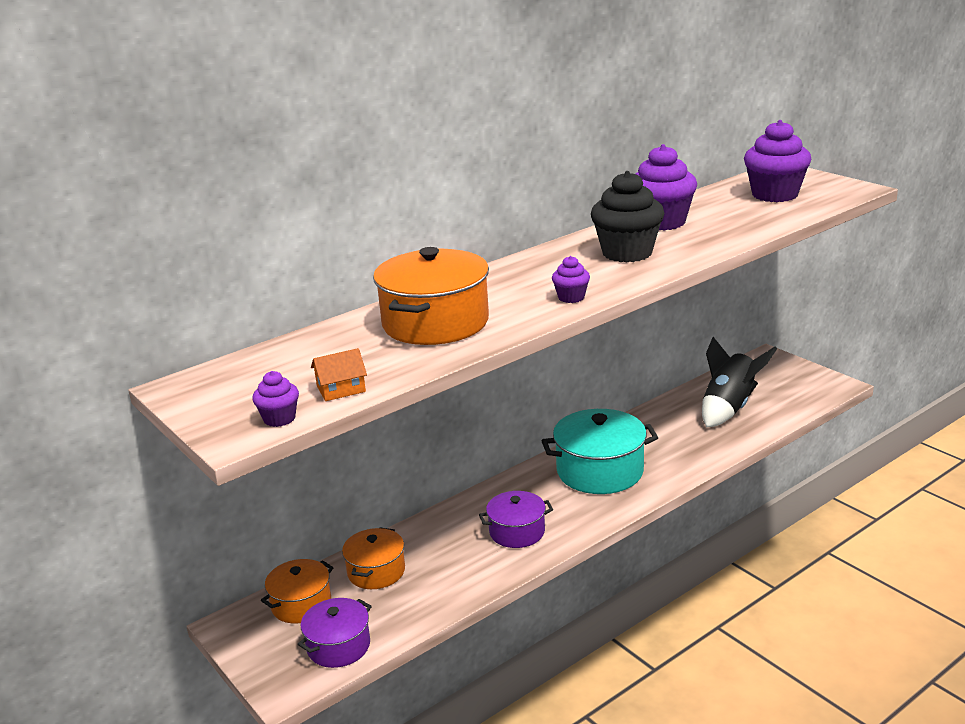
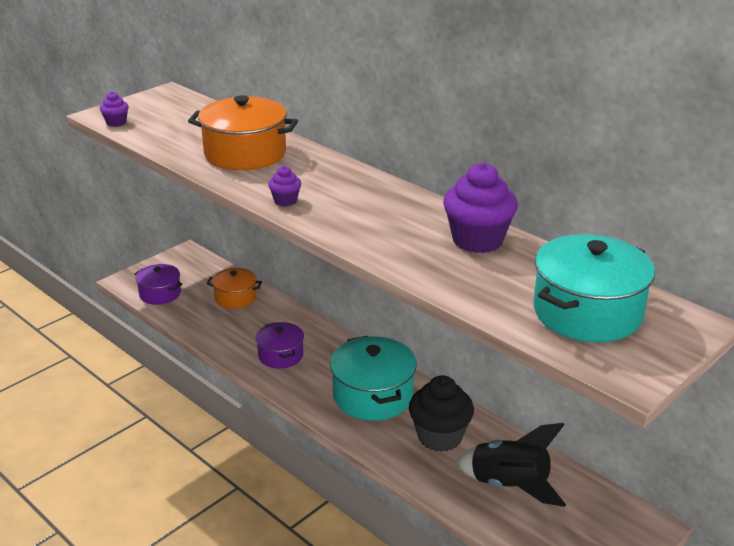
camera: 80 degrees right, 5 degrees up
orange pot [261,559,334,623] -> none
orange house [311,348,367,401] -> none
black cupcake [591,171,665,262] -> black cupcake moved to [409,375,474,452]
purple cupcake [744,120,811,202] -> turquoise pot [533,234,655,342]

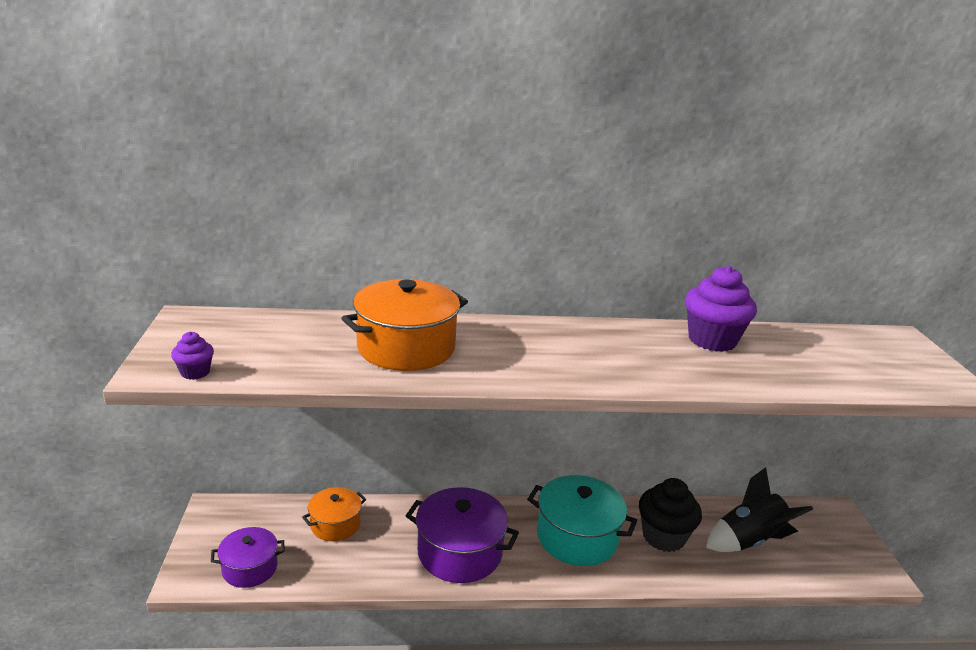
camera: 50 degrees left, 5 degrees down
purple pot [256,322,304,369] -> purple pot [406,487,519,583], size x1.68
purple cupcake [268,166,301,206] -> none
turquoise pot [533,234,655,342] -> none

